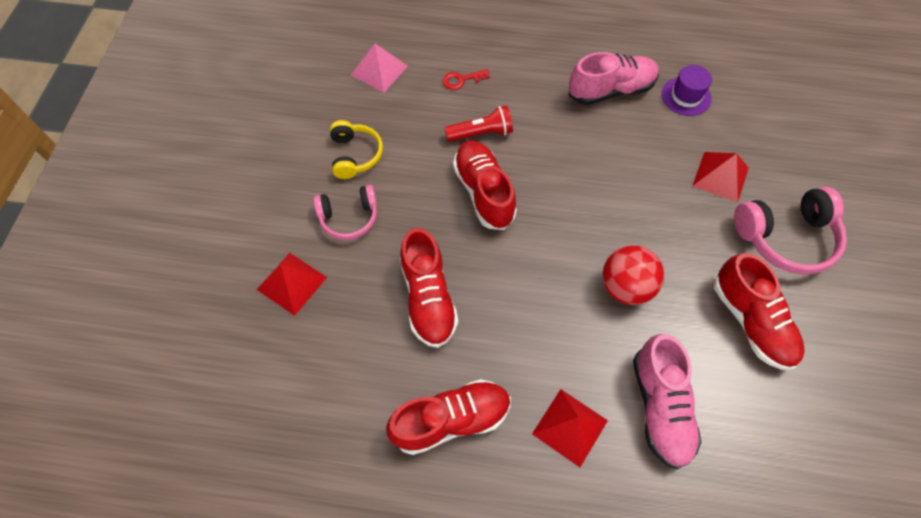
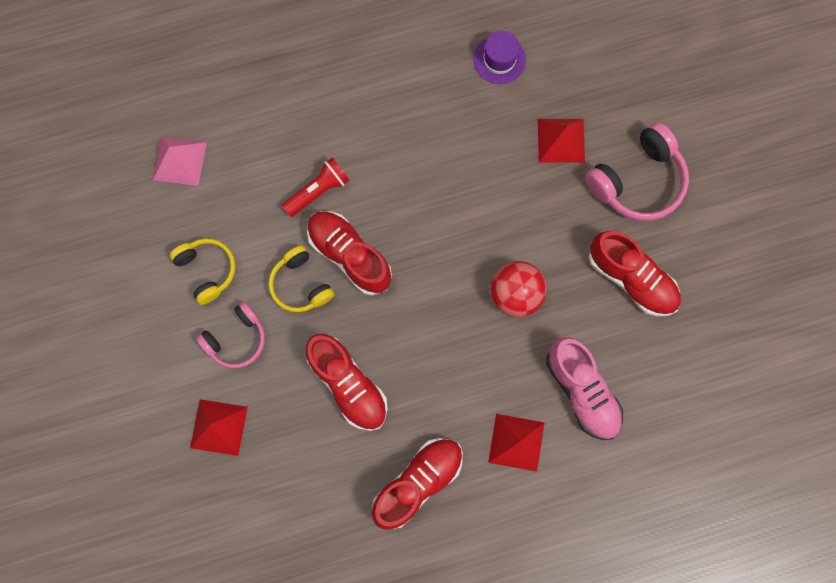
camera: 25 degrees left, 15 degrees up
red key [442,69,490,90] -> none
pink shoe [569,52,659,105] -> none
none -> yellow headphones [268,246,334,312]

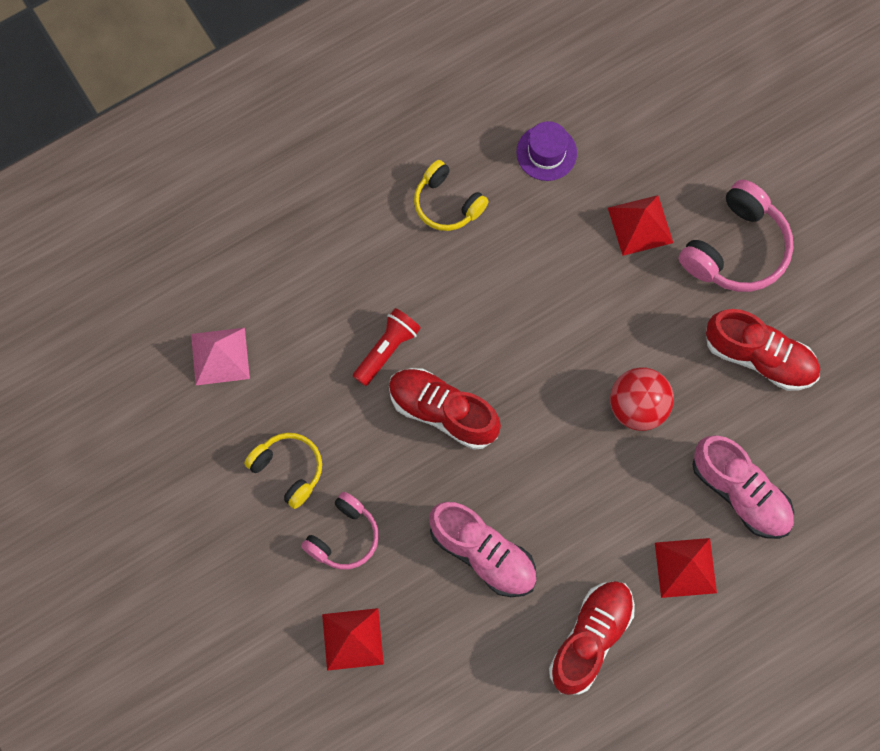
camera: 15 degrees left, 5 degrees down
yellow headphones [268,246,334,312] -> yellow headphones moved to [414,160,489,231]
red shoe [306,334,388,431] -> pink shoe [429,502,537,597]

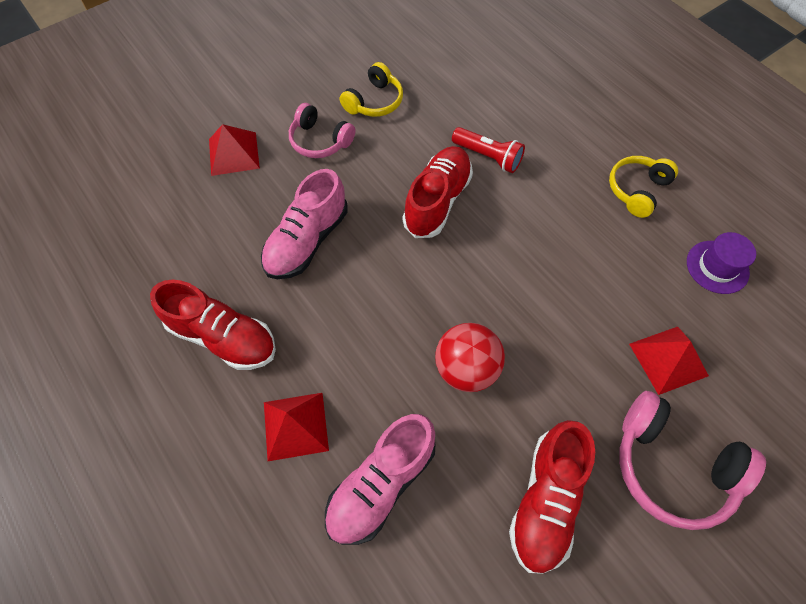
camera: 85 degrees right, 10 degrees down
pink pyramid [191,328,250,385] -> none

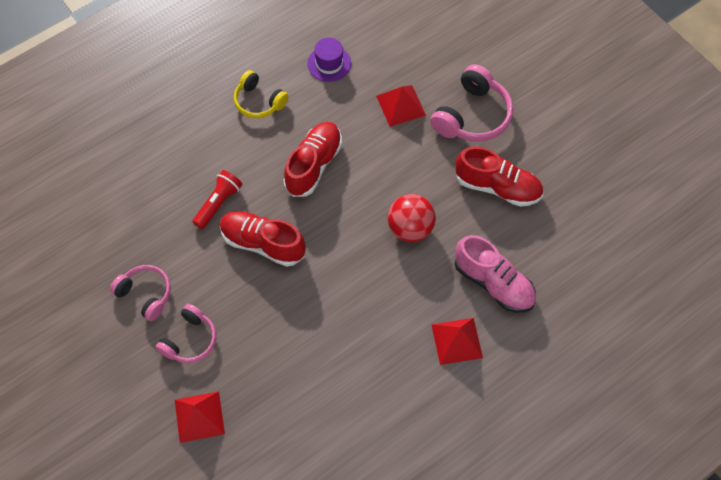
camera: 90 degrees left, 0 degrees up
red shoe [150,280,276,370] -> red shoe moved to [283,122,342,197]
pink shoe [261,169,348,279] -> none
yellow headphones [340,62,403,117] -> pink headphones [110,265,171,321]

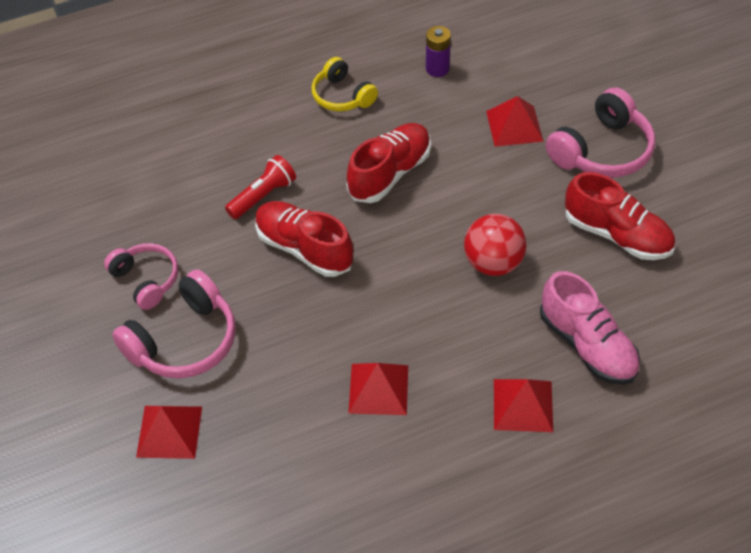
camera: 15 degrees right, 10 degrees down
pink headphones [155,304,216,363] -> pink headphones [112,269,236,378], size x1.54
purple hat [307,37,351,82] -> purple battery [426,26,451,77]
none -> red pyramid [348,363,408,415]

